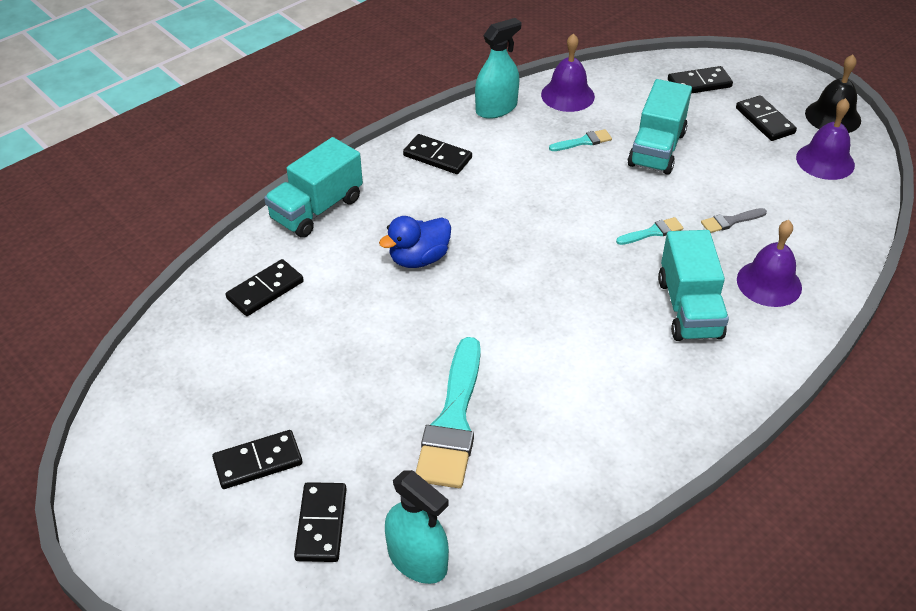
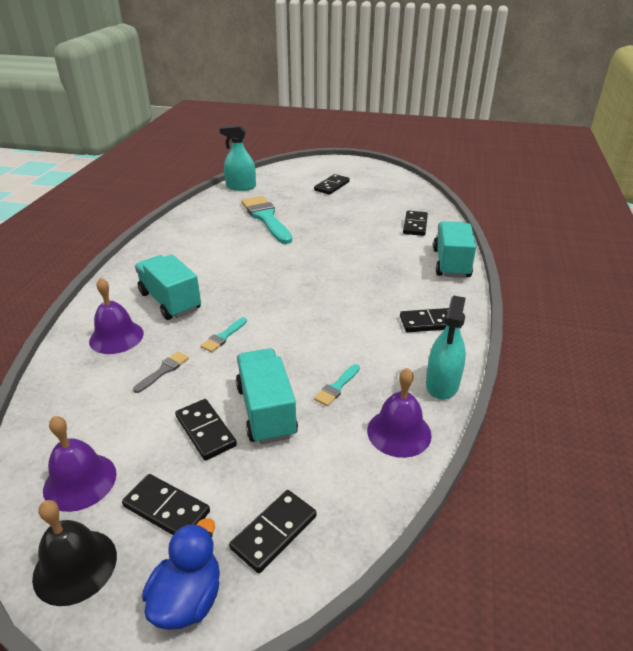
camera: 145 degrees right, 10 degrees down
black domino [294,482,346,562] -> black domino moved to [175,399,237,461]
blue duck [379,216,451,268] -> blue duck moved to [142,518,220,630]

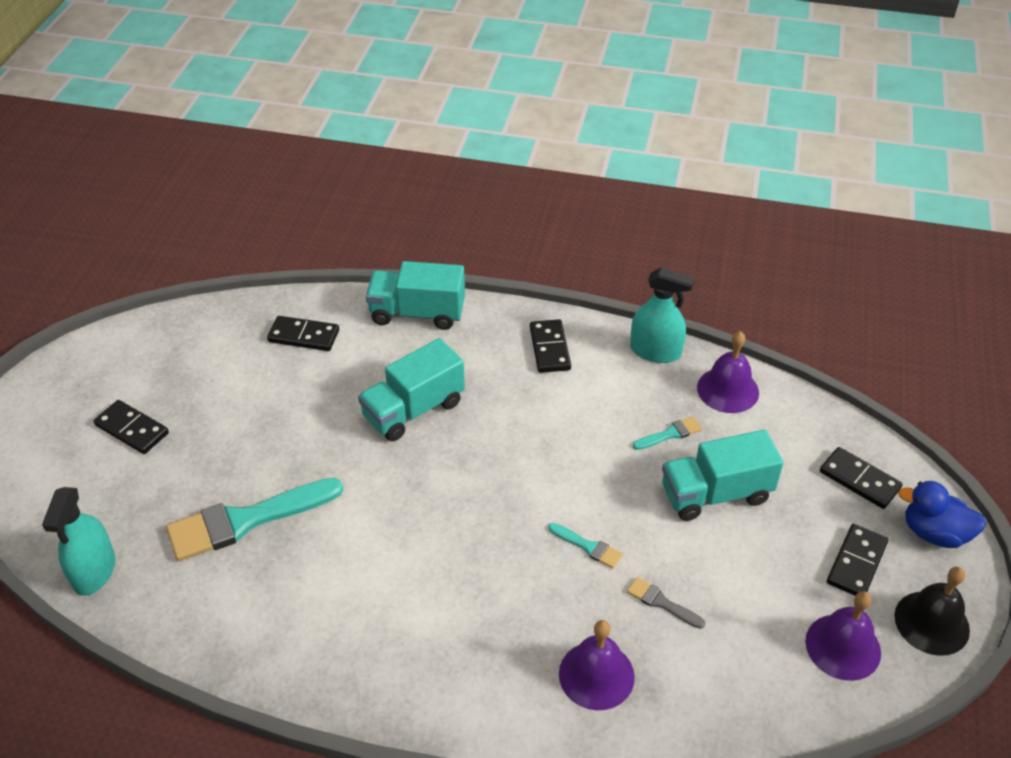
camera: 90 degrees left, 10 degrees up
turquoise truck [135,254,201,320] -> turquoise truck moved to [358,338,465,441]
black domino [175,399,237,461] -> none
turquoise brush [314,364,360,406] -> turquoise brush turned 60 degrees counterclockwise [633,416,702,450]

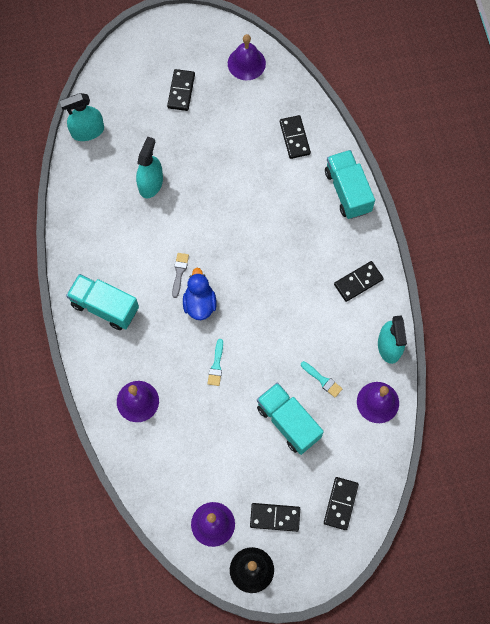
camera: 65 degrees right, 25 degrees up
turquoise brush [166,478,343,561] -> turquoise spray bottle [136,136,163,198]
turquoise truck [358,338,465,441] -> turquoise truck moved to [66,274,139,330]
grey brush [627,577,706,629] -> grey brush moved to [172,253,189,298]
blue duck [898,481,987,548] -> blue duck moved to [183,268,217,320]
none -> purple bell [228,34,266,80]

